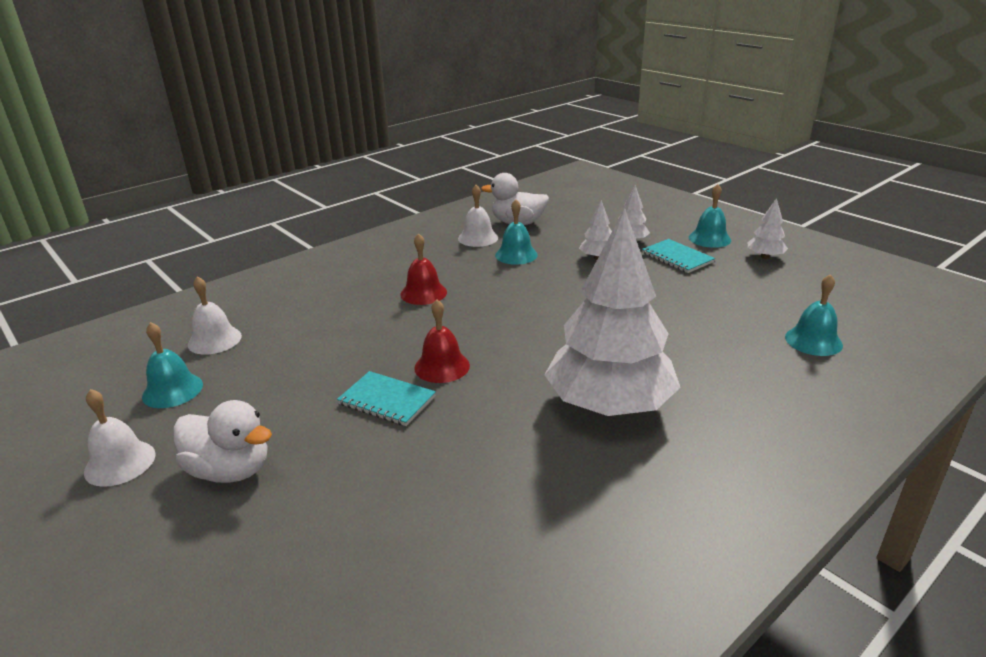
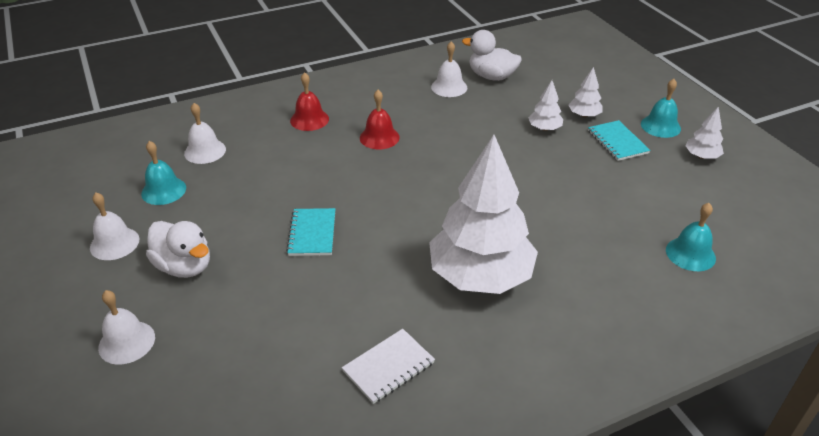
camera: 15 degrees right, 10 degrees up
turquoise notebook [337,371,436,426] -> turquoise notebook turned 45 degrees clockwise [286,208,335,256]
red bell [414,300,470,383] -> red bell moved to [290,72,329,131]
turquoise bell [495,199,538,265] -> none
none -> white bell [98,290,155,365]
none -> white notebook [342,329,435,404]

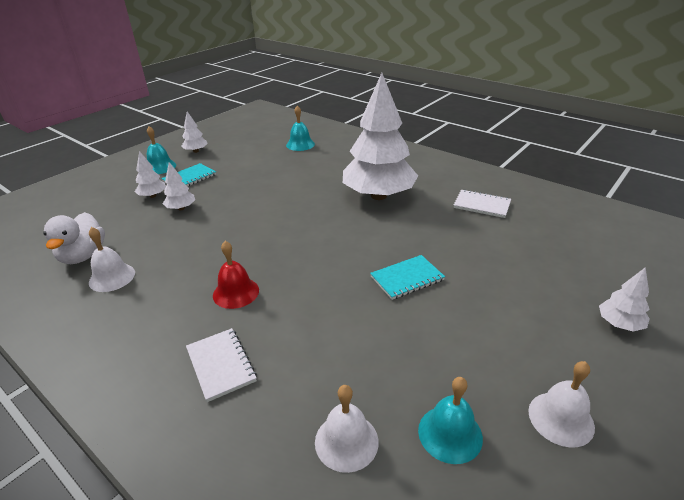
camera: 115 degrees left, 5 degrees down
white bell [98,290,155,365] -> white tree [599,267,650,331]
white duck [146,221,210,278] -> none
red bell [290,72,329,131] -> white notebook [186,328,257,402]

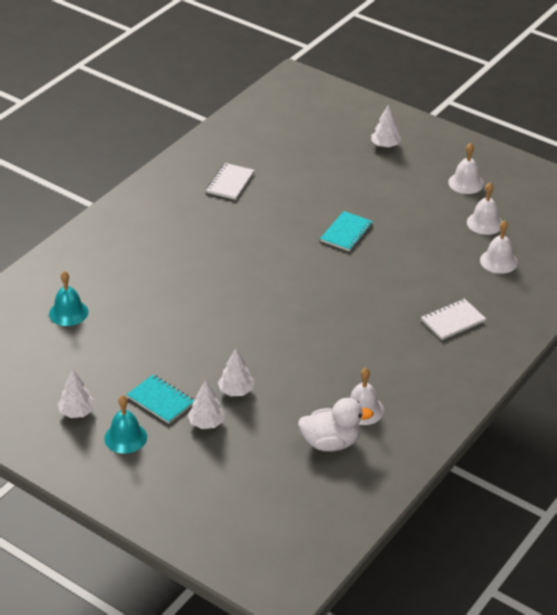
camera: 95 degrees left, 5 degrees up
red bell [213,241,259,309] -> none
white tree [343,73,418,200] -> none
turquoise notebook [370,255,445,300] -> turquoise notebook turned 60 degrees clockwise [320,211,373,251]
turquoise bell [418,377,483,464] -> white bell [467,182,502,235]

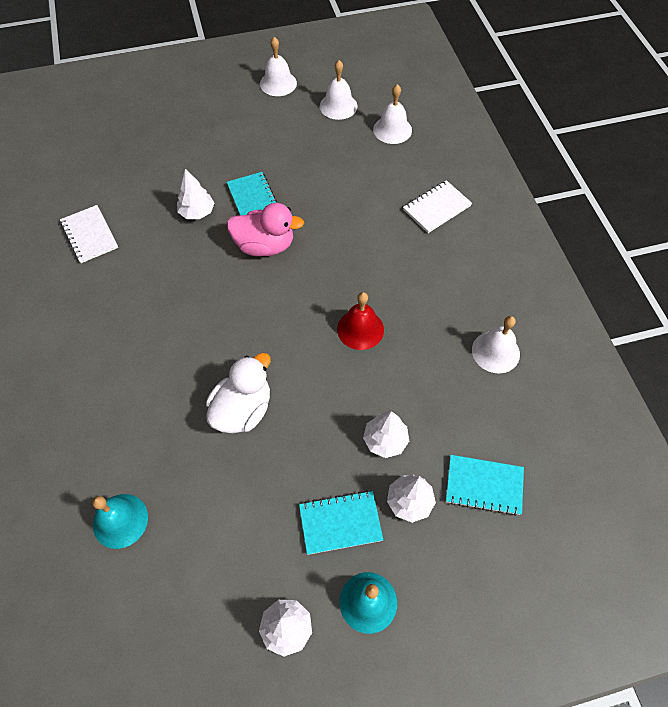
camera: 50 degrees left, 20 degrees up
white duck [298,398,374,451] -> white duck moved to [206,353,271,433]
white tree [371,105,401,148] -> white tree moved to [177,169,214,219]
white notebook [421,298,486,340] -> white notebook turned 45 degrees clockwise [403,180,472,233]
none -> pink duck [227,203,304,256]
none -> red bell [337,292,384,350]
none -> turquoise notebook [446,455,524,516]

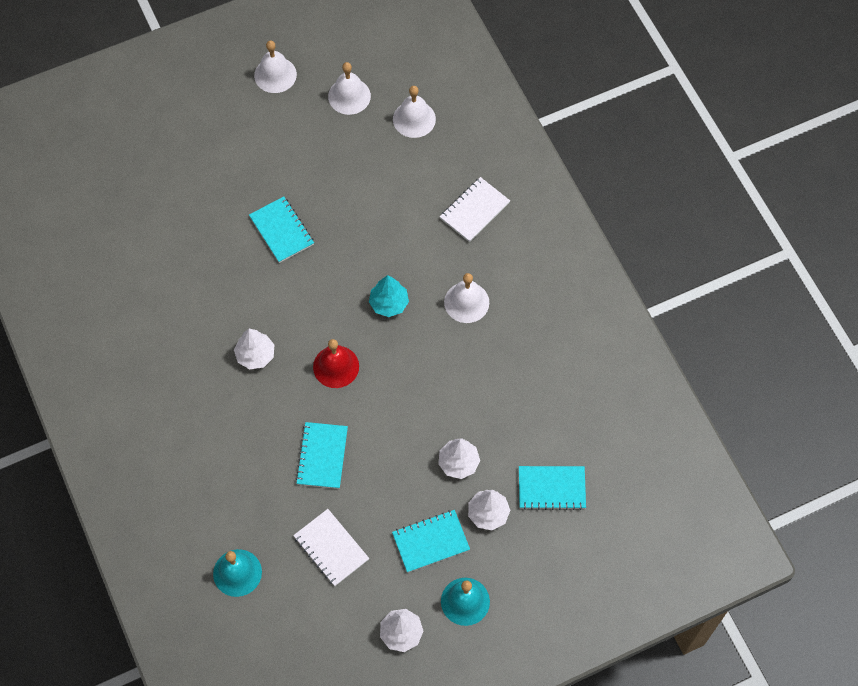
camera: 10 degrees left, 5 degrees up
white notebook [60,205,118,263] -> white notebook moved to [293,509,369,586]
white tree [177,169,214,219] -> white tree moved to [234,329,274,369]
white duck [206,353,271,433] -> turquoise notebook [296,422,348,489]
pink duck [227,203,304,256] -> none
red bell [337,292,384,350] -> red bell moved to [313,339,359,388]
white bell [472,316,520,373] -> white bell moved to [444,273,489,323]
none -> turquoise tree [369,275,409,317]

